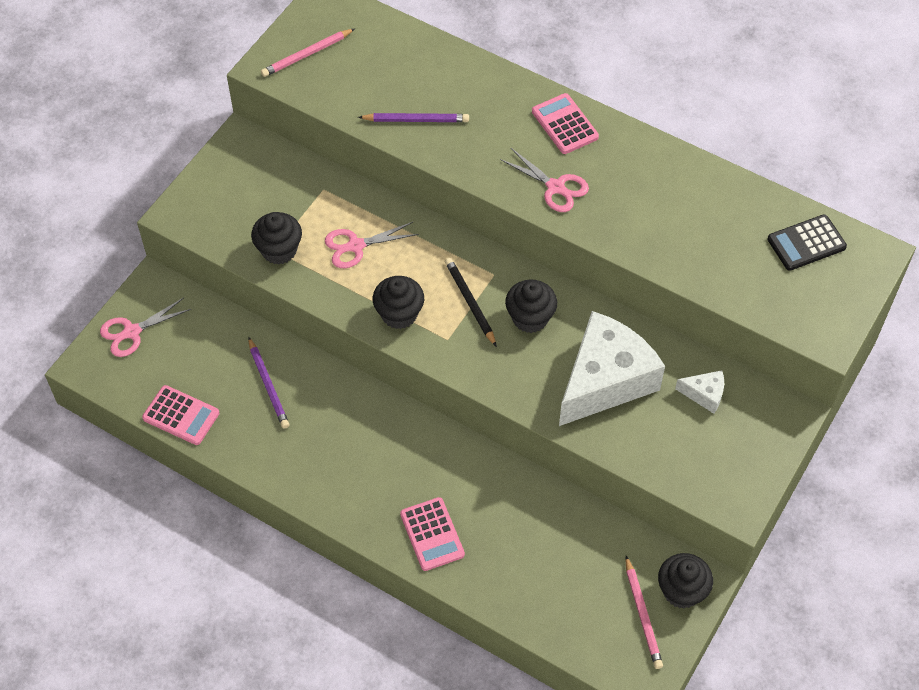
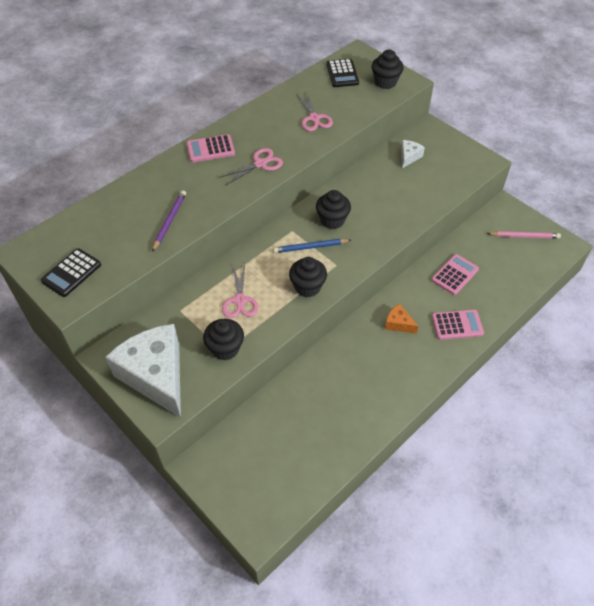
camera: 75 degrees left, 5 degrees down
pink scissors [100,298,191,357] -> pink scissors moved to [297,92,333,131]
pink calculator [142,385,219,445] -> pink calculator moved to [432,254,479,295]
purple pencil [248,337,290,429] -> none
pink pencil [261,28,355,77] -> black calculator [41,248,101,297]
black pencil [445,258,497,347] -> blue pencil [273,239,351,253]
white cheese [559,311,665,426] -> white cheese moved to [105,324,181,418]
black cupcake [658,553,713,609] -> black cupcake moved to [372,50,404,89]
none -> orange cheese [385,304,418,334]

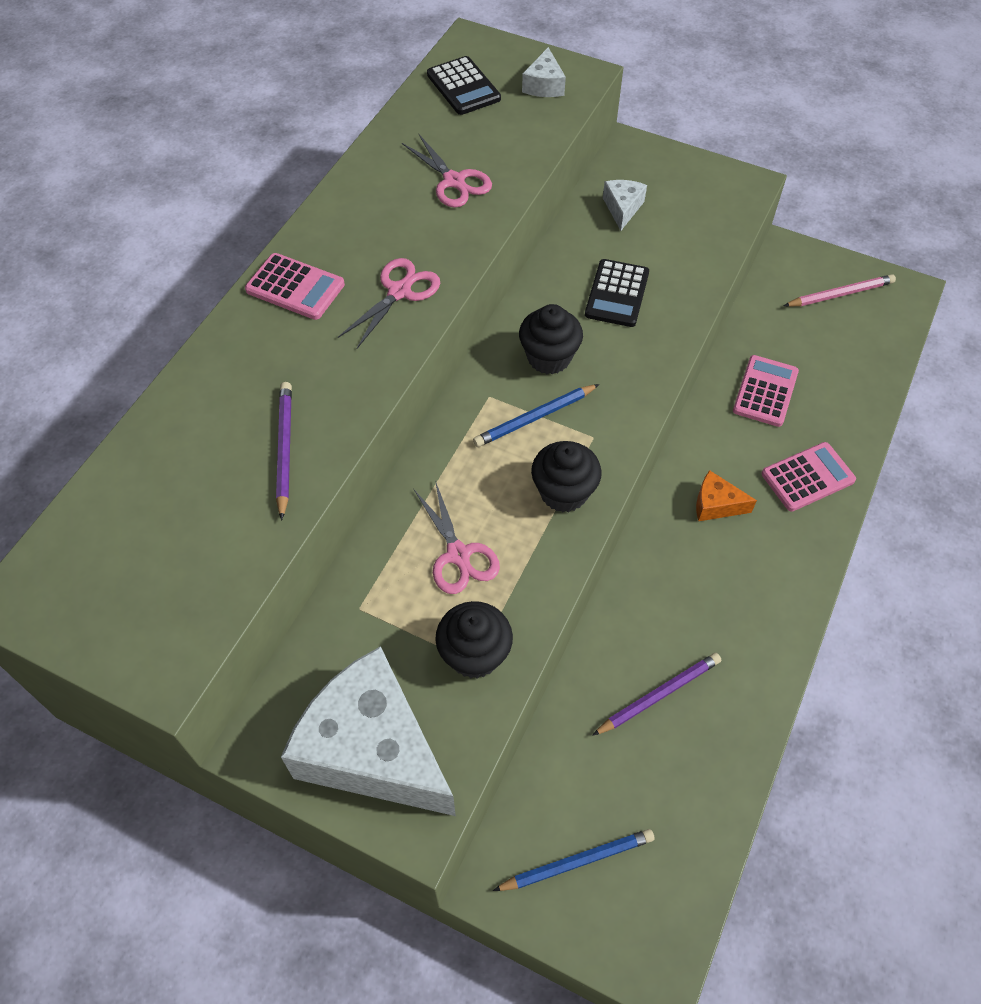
camera: 20 degrees left, 5 degrees up
black calculator [41,248,101,297] -> black calculator moved to [585,259,649,327]
pink calculator [186,134,235,162] -> pink calculator turned 120 degrees counterclockwise [245,253,345,320]
black cupcake [372,50,404,89] -> white cheese [522,47,566,97]
none -> blue pencil [493,829,654,891]
none -> purple pencil [592,653,721,736]

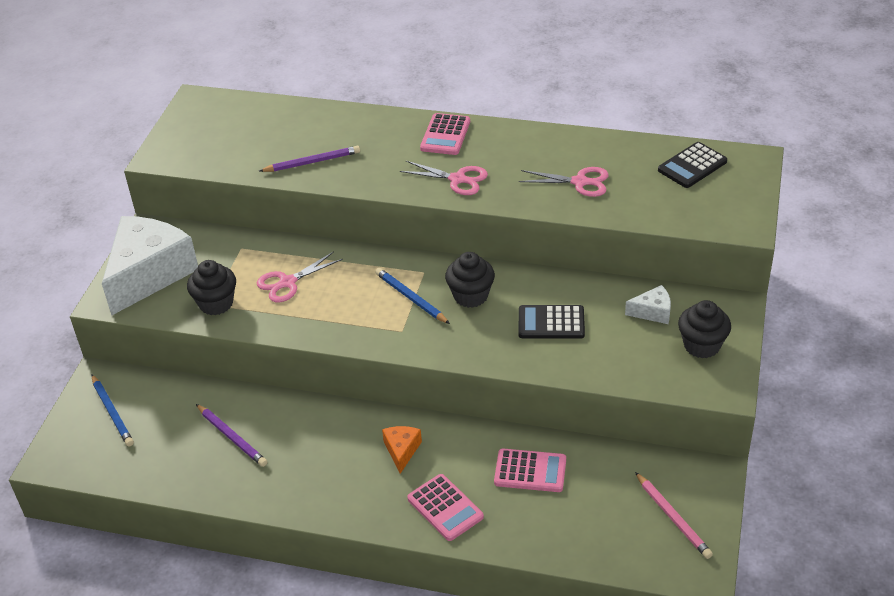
camera: 80 degrees right, 15 degrees down
pink scissors [402,133,492,208] -> pink scissors turned 120 degrees counterclockwise [519,167,609,197]
white cheese [522,47,566,97] -> none
black cupcake [531,441,602,512] -> black cupcake moved to [678,300,731,358]

